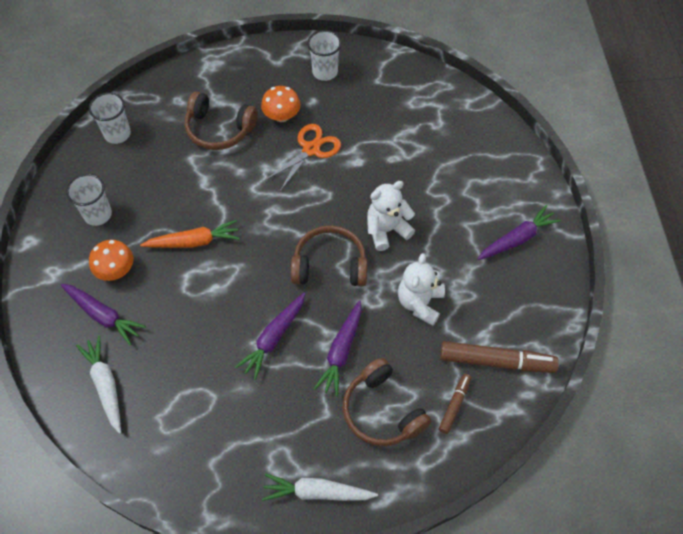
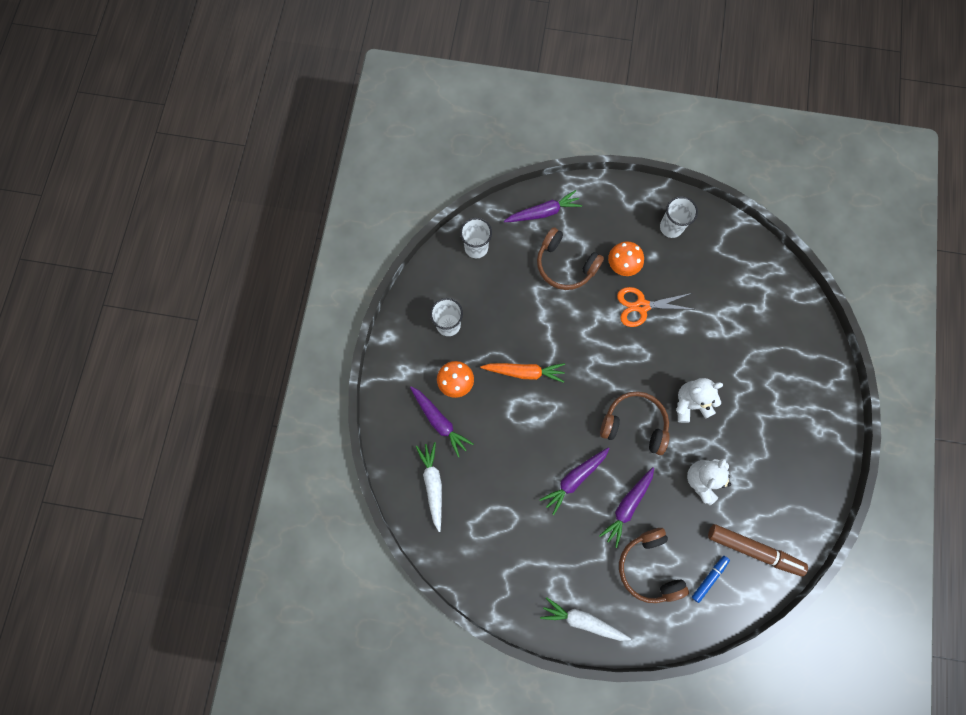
camera: 15 degrees right, 15 degrees up
orange scissors [265,124,341,191] -> orange scissors turned 150 degrees counterclockwise [617,287,693,327]
brown marker [439,374,471,434] -> blue marker [692,556,730,603]
purple carrot [477,205,561,260] -> purple carrot moved to [504,190,582,222]

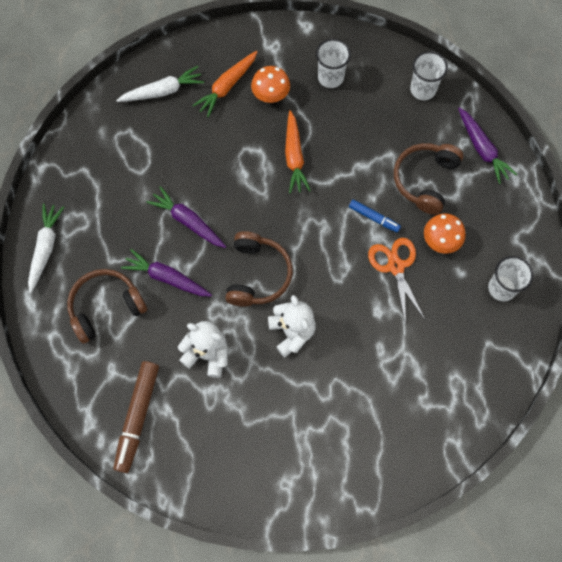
camera: 80 degrees right, 5 degrees down
purple carrot [410,386,473,458] -> orange carrot [192,51,257,117]
blue marker [692,556,730,603] -> blue marker moved to [349,199,401,233]

